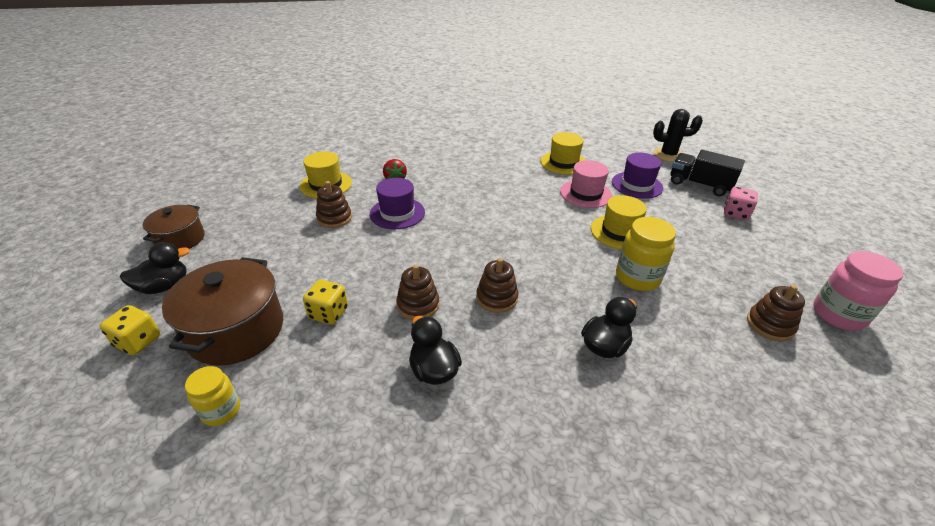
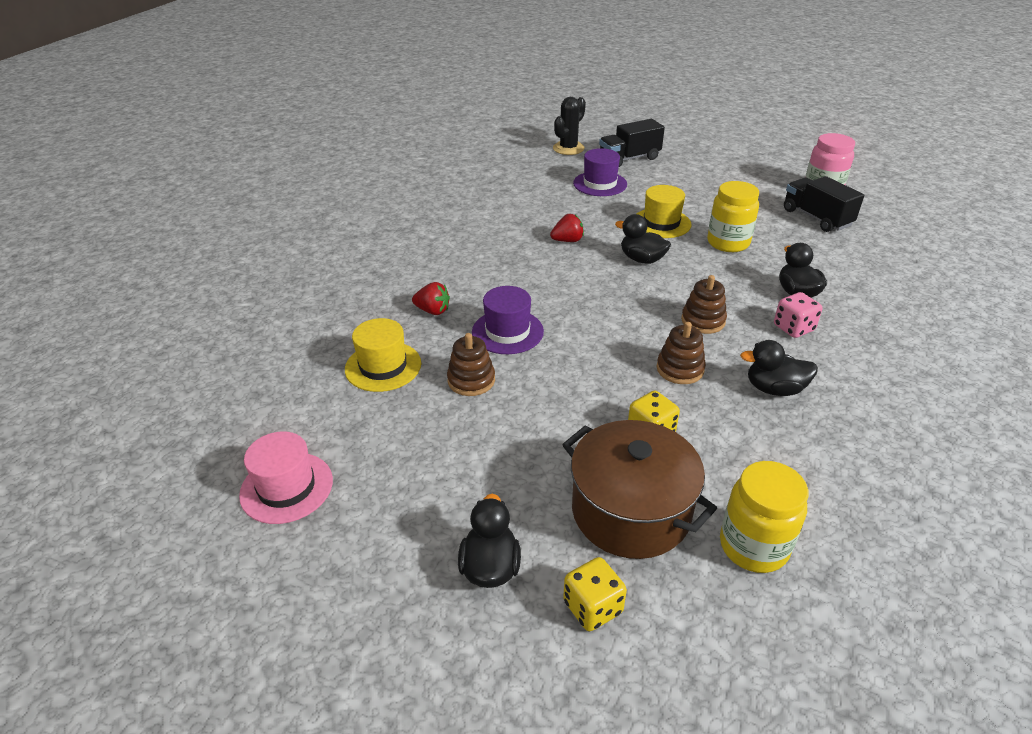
camera: 55 degrees left, 0 degrees up
brown pot [143,204,205,249] -> none
yellow jar [185,366,240,426] -> yellow jar [720,461,808,573], size x1.60
yellow hat [541,132,585,175] -> none
pink hat [560,160,612,208] -> pink hat moved to [239,431,333,524]
pink dice [724,186,758,220] -> pink dice moved to [774,292,822,338]
brown stacking toy [747,285,805,341] -> black truck [784,176,864,232]
none -> red strawberry [550,214,584,242]
none -> black duck [615,214,671,264]

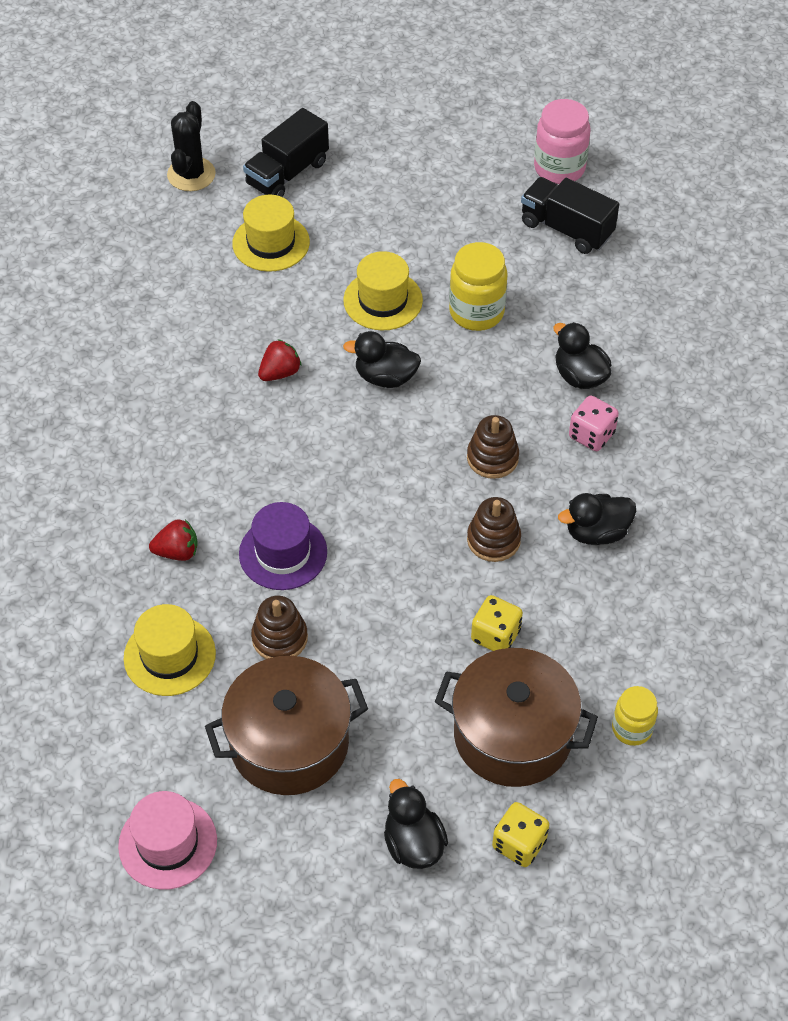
camera: 25 degrees left, 15 degrees up
purple hat [573,148,627,196] -> yellow hat [232,195,310,272]
yellow jar [720,461,808,573] -> yellow jar [612,686,658,746], size x0.63
none -> brown pot [205,656,368,795]

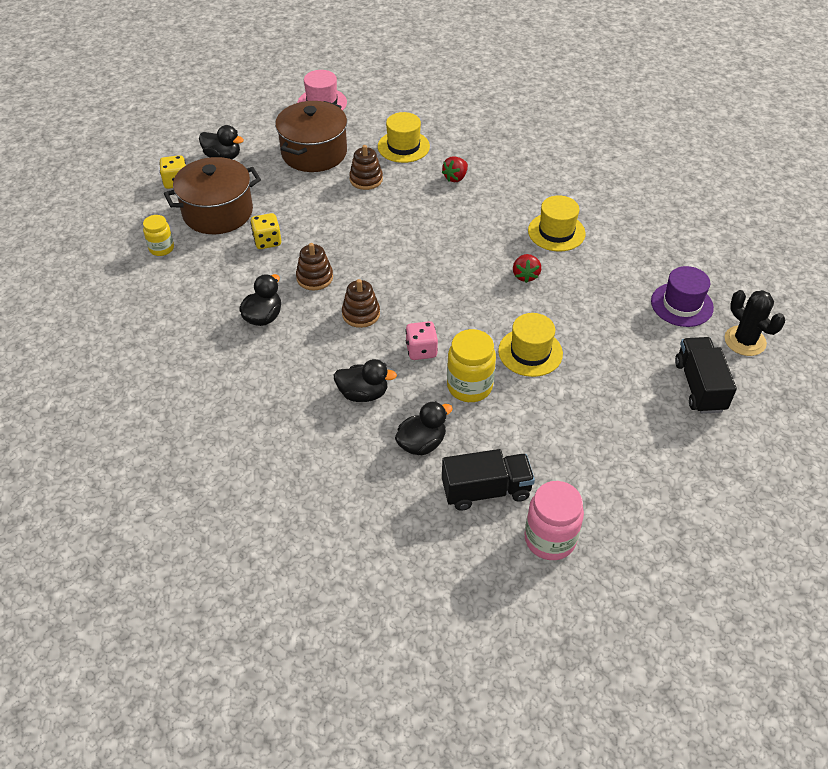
camera: 135 degrees right, 5 degrees down
yellow hat [232,195,310,272] -> yellow hat moved to [528,195,586,252]
purple hat [239,502,327,590] -> purple hat moved to [651,266,714,327]
black duck [343,331,421,388] -> black duck moved to [395,401,453,455]
pink dice [569,396,619,451] -> pink dice moved to [405,321,438,360]

